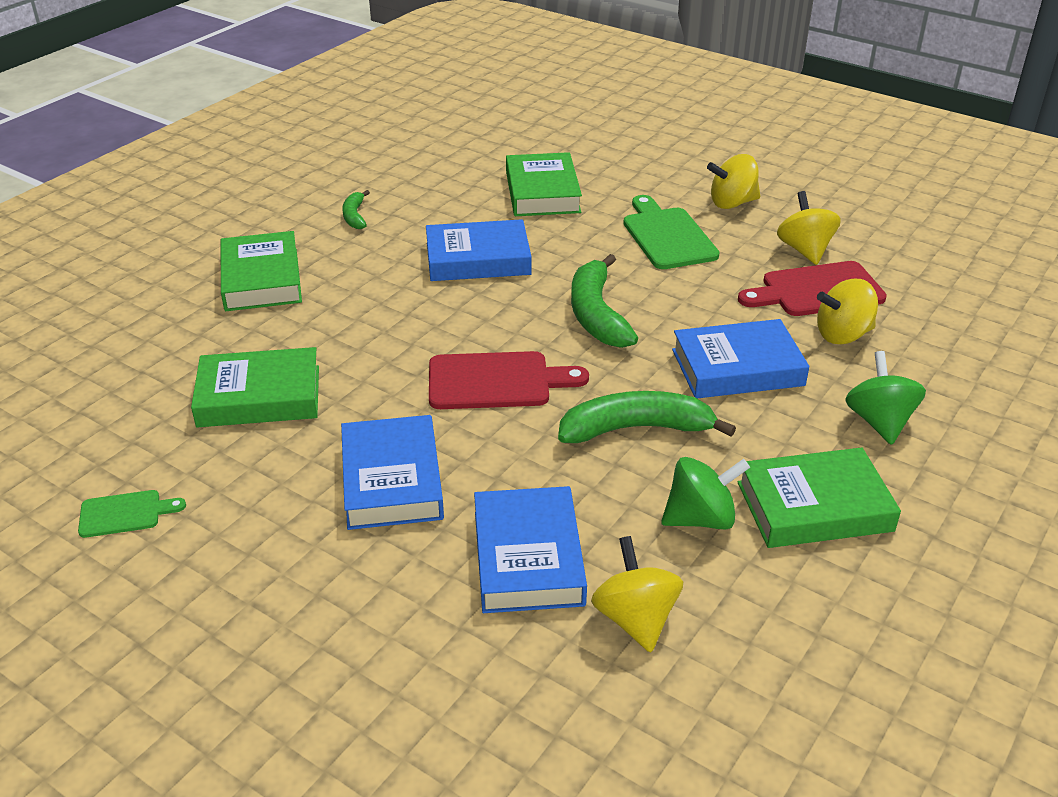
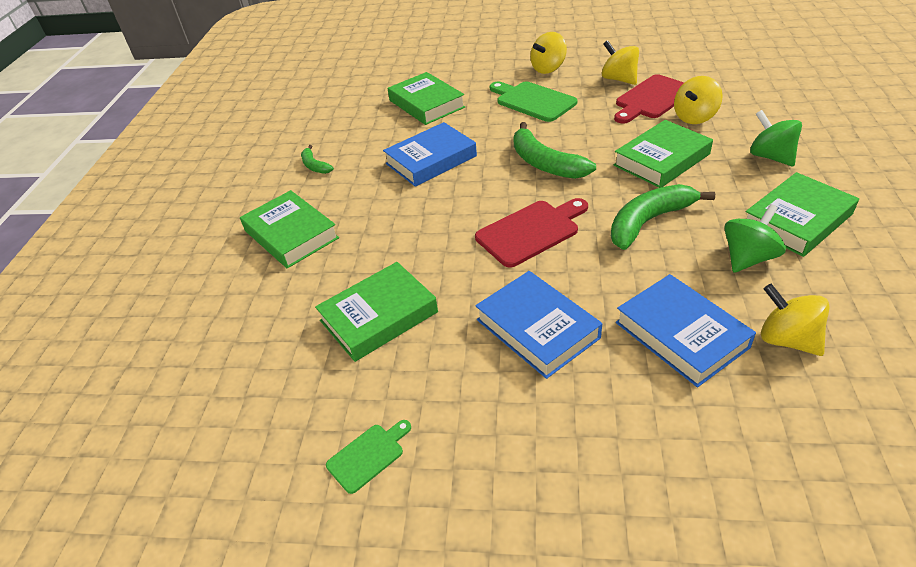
camera: 25 degrees left, 5 degrees up
blue book [672,319,809,398] -> green book [614,120,713,188]

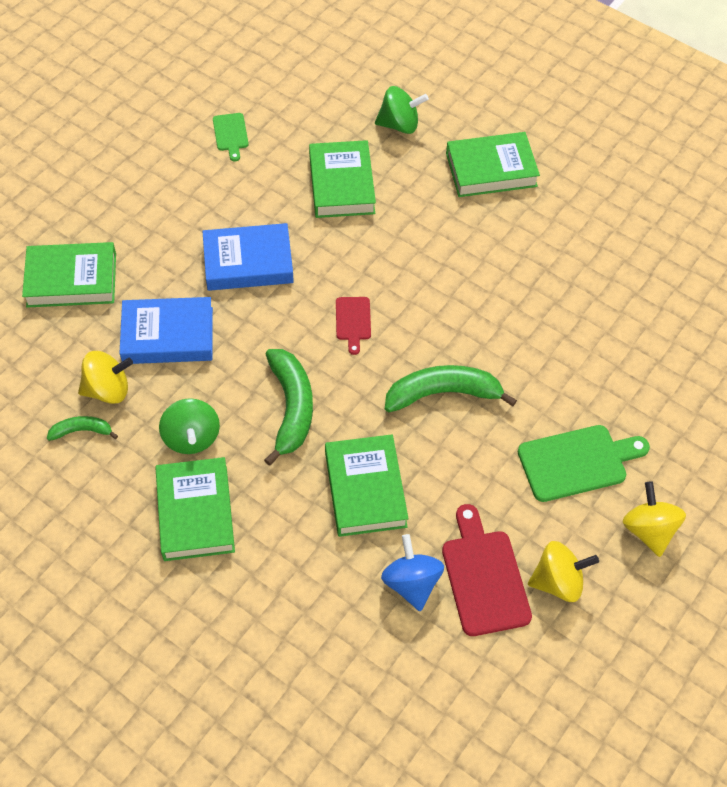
camera: 115 degrees right, 15 degrees up
green banana [301,145,334,174] -> green banana moved to [47,416,118,441]
blue book [383,122,477,187] -> none
green book [388,72,465,125] -> green book moved to [22,242,116,308]
red cutting board [475,198,588,268] -> red cutting board [336,297,371,355], size x0.56
yellow spinning top [674,76,723,124] -> blue spinning top [381,534,444,611]
green spinning top [750,110,802,166] -> green spinning top moved to [375,86,429,134]

